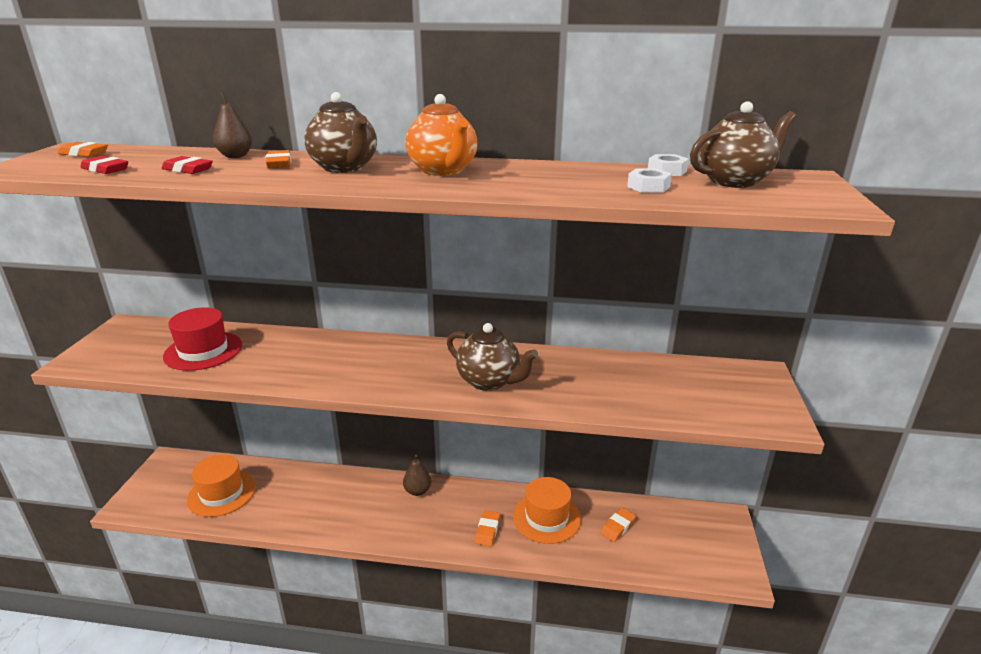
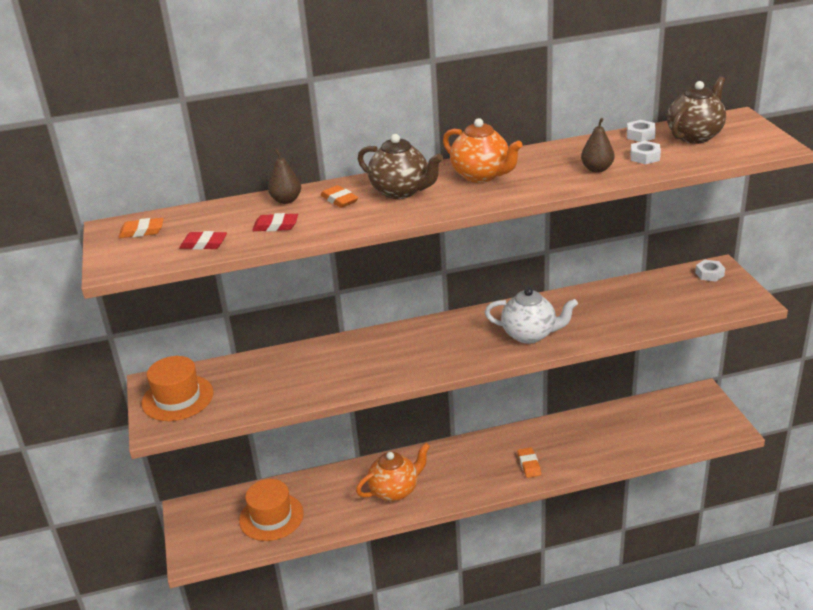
camera: 20 degrees left, 5 degrees up
red hat [163,307,242,371] -> none
brown pear [403,454,431,496] -> brown pear moved to [581,118,614,173]
brown teapot [447,323,538,391] -> white teapot [485,287,578,344]
orange hat [513,477,581,544] -> orange hat moved to [141,356,214,421]
orange eraser [600,508,636,542] -> none
none -> orange teapot [356,443,430,501]
none -> white nut [695,260,725,282]

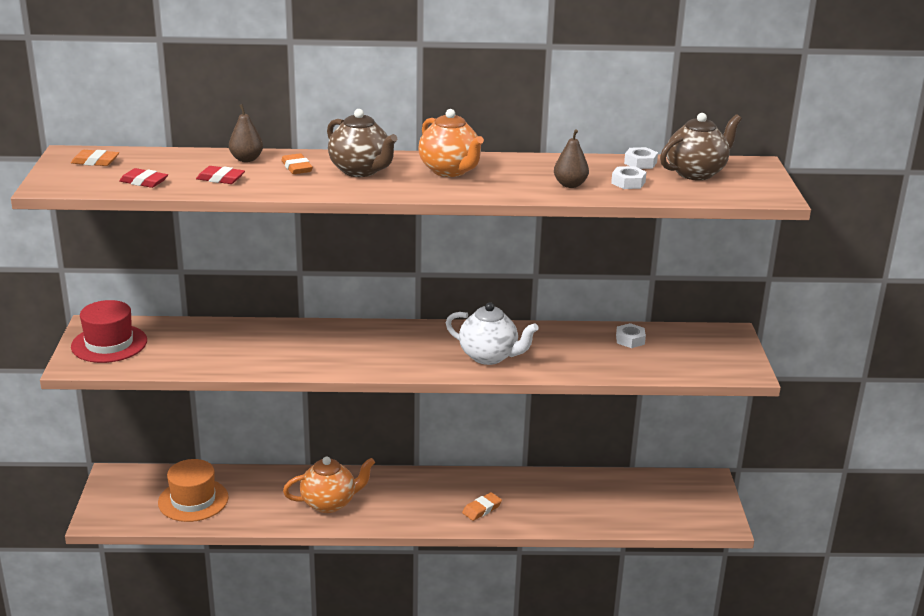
camera: 10 degrees right, 5 degrees down
orange hat [141,356,214,421] -> red hat [71,300,147,363]
orange eraser [517,447,541,478] -> orange eraser turned 45 degrees clockwise [462,492,502,521]
white nut [695,260,725,282] -> white nut moved to [616,323,646,348]

